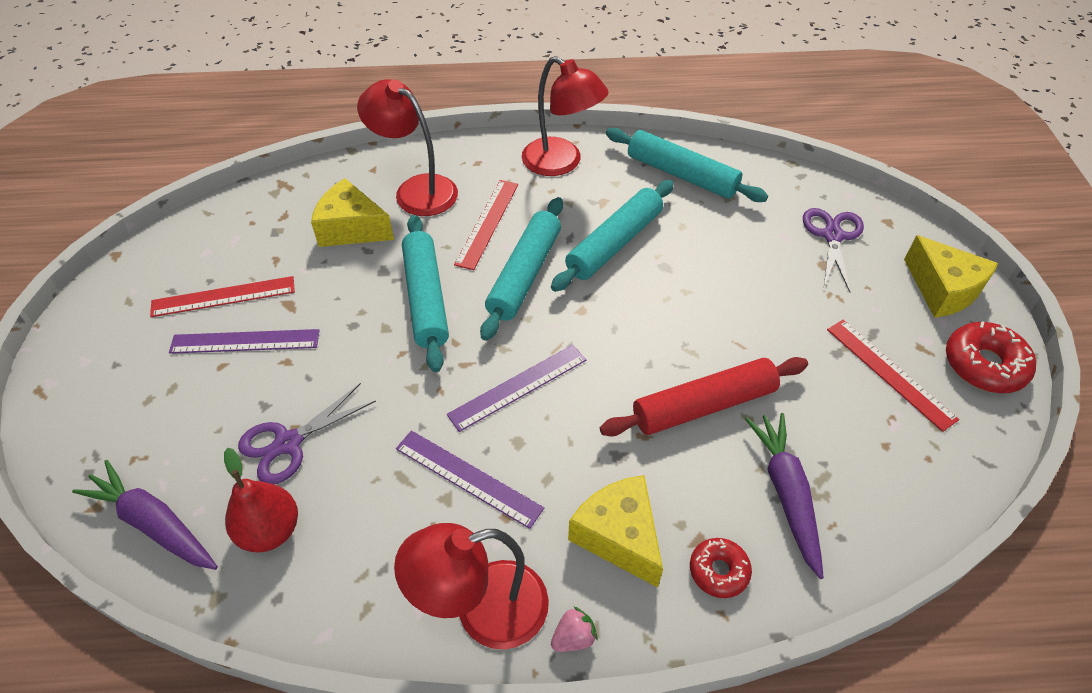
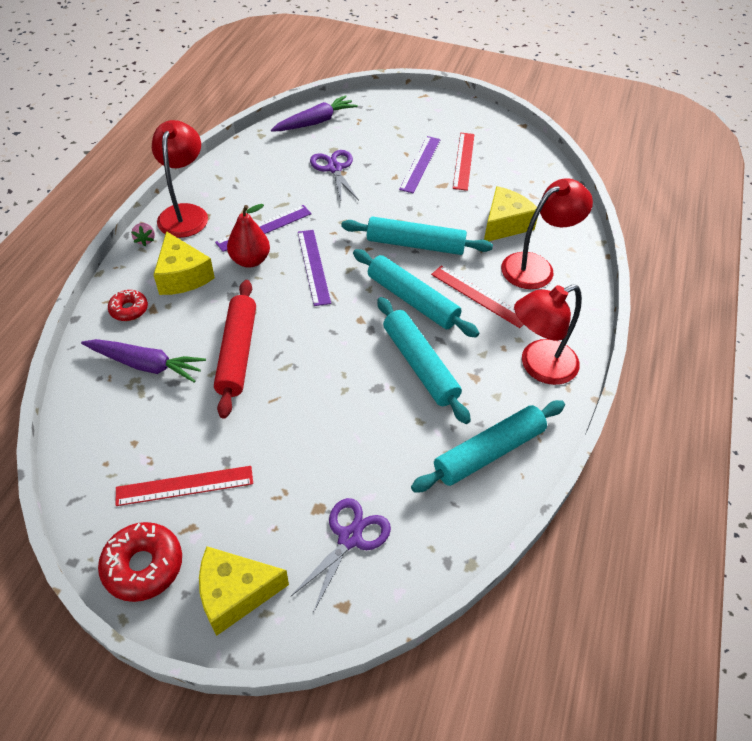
camera: 110 degrees right, 0 degrees up
red pear [224,448,298,553] -> red pear moved to [227,204,270,268]
yellow cheese [568,475,663,588] -> yellow cheese turned 75 degrees clockwise [154,231,215,295]
purple scissors [803,208,864,292] -> purple scissors turned 90 degrees counterclockwise [290,498,391,613]

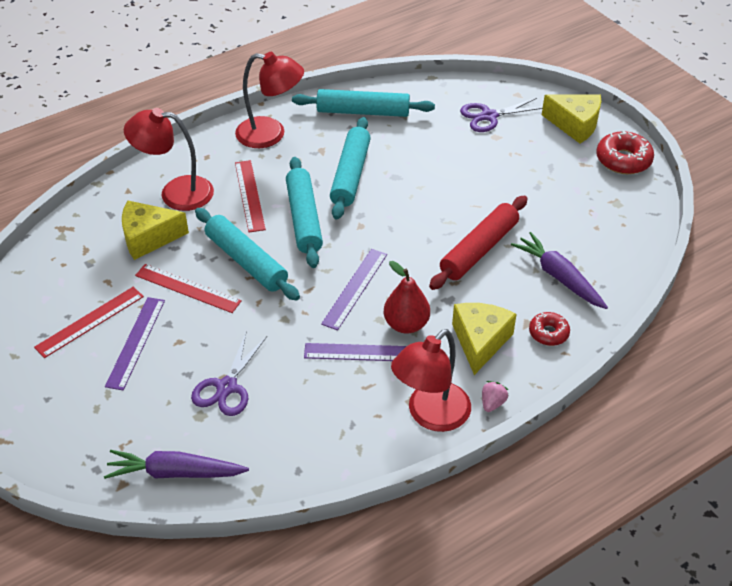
camera: 140 degrees left, 5 degrees down
red ruler [116,466,253,506] -> red ruler moved to [135,264,242,313]
purple ruler [399,136,441,193] -> purple ruler turned 45 degrees counterclockwise [105,297,165,390]

